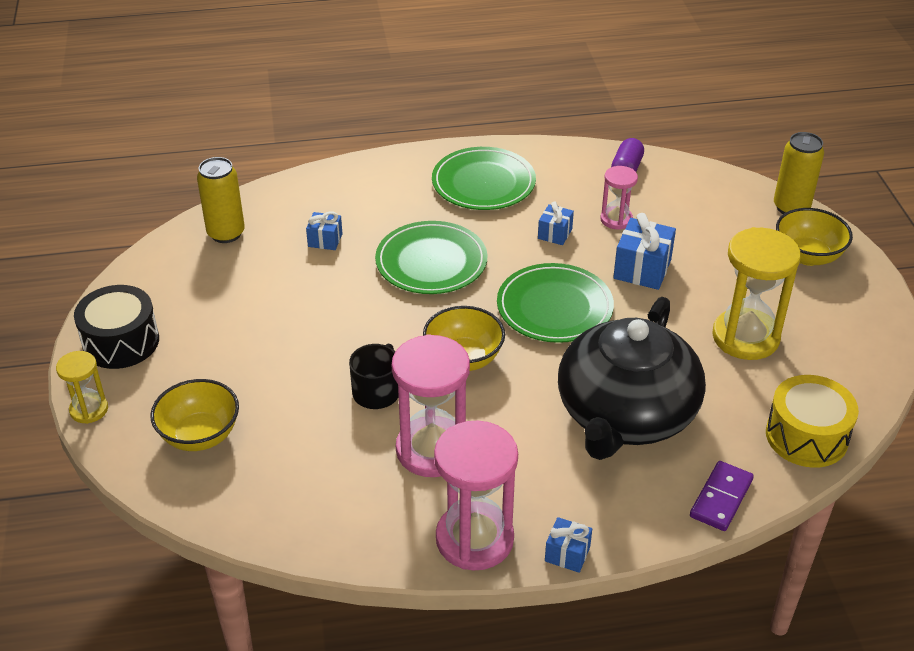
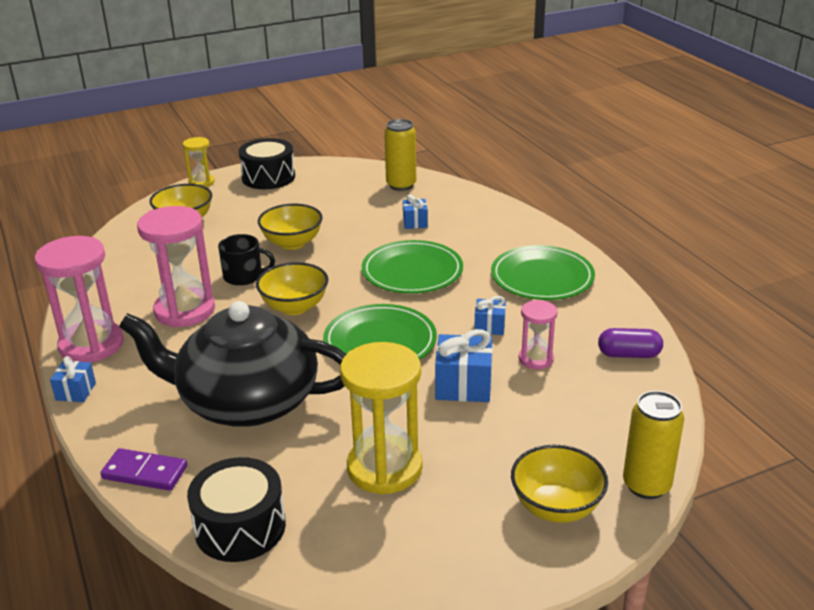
camera: 75 degrees right, 10 degrees down
yellow drum [766,375,859,468] -> black drum [187,457,286,562]
none -> yellow bowl [258,204,323,250]

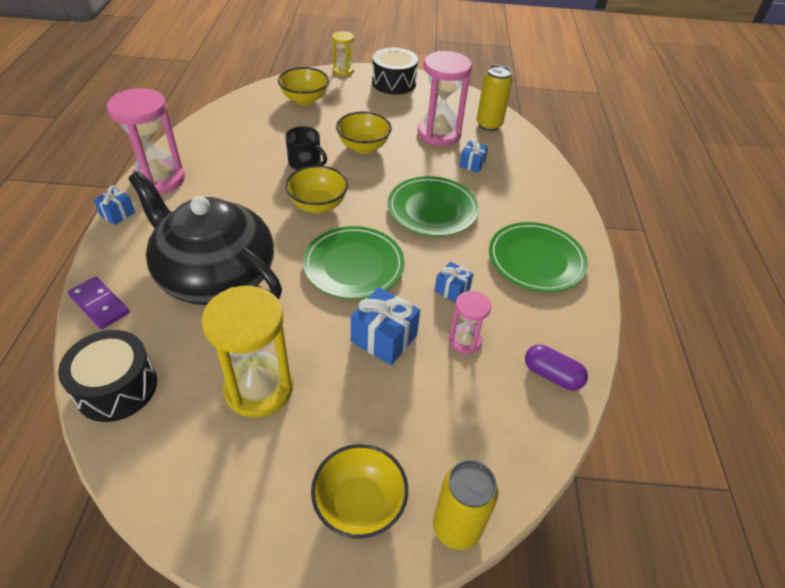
camera: 25 degrees right, 15 degrees up
pink hourglass [137,206,215,327] -> pink hourglass moved to [418,51,472,146]

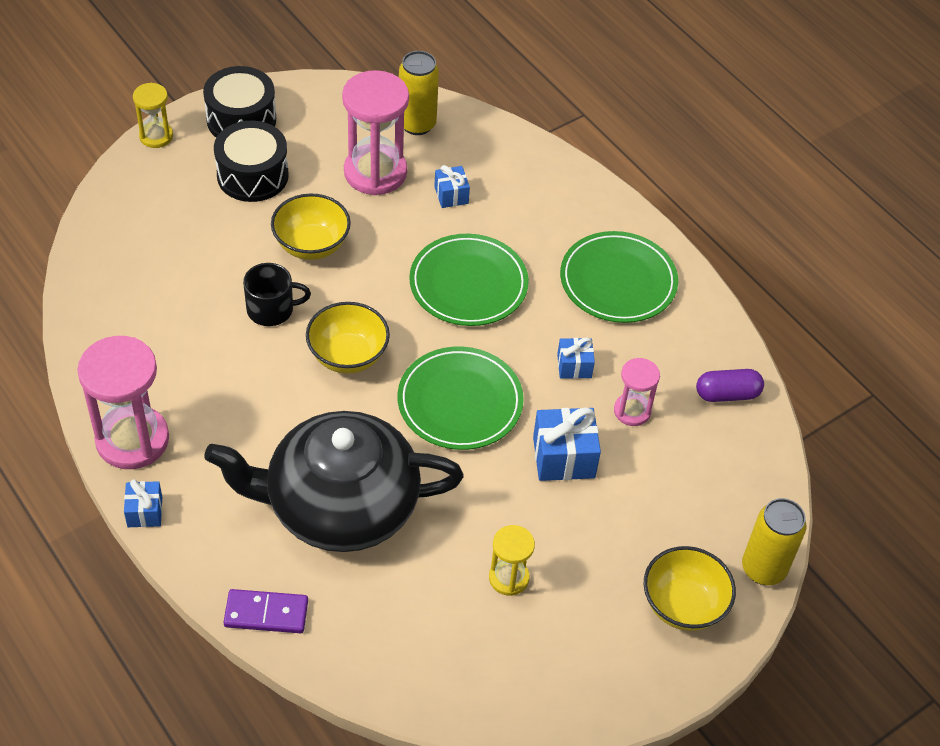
camera: 40 degrees left, 5 degrees up
black drum [58,330,157,422] -> black drum moved to [214,121,289,202]
yellow hourglass [201,286,293,418] -> yellow hourglass [489,525,535,596], size x0.53
yellow bowl [278,67,329,105] -> none

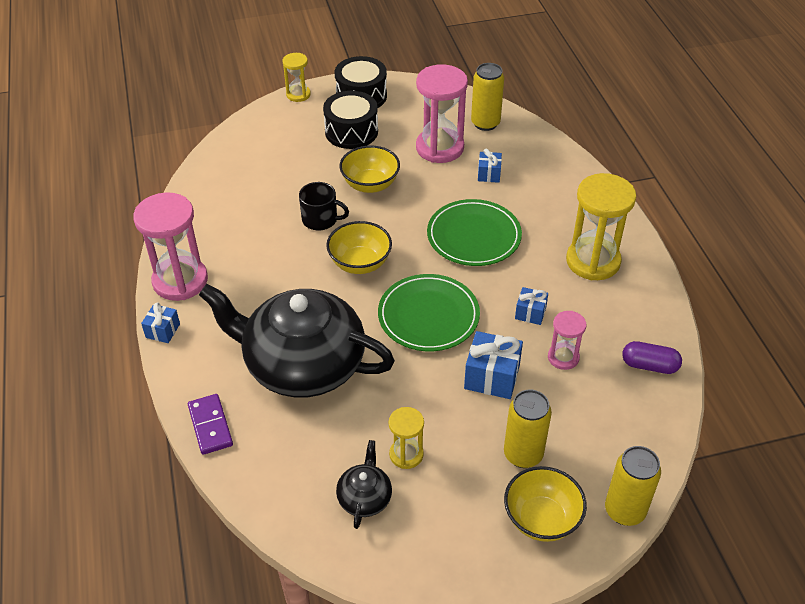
camera: 25 degrees right, 5 degrees down
purple domino [224,589,308,633] -> purple domino turned 45 degrees clockwise [188,394,233,455]
green plate [560,231,678,323] -> yellow hourglass [566,173,636,280]
none -> black teapot [336,440,392,529]
none -> yellow can [504,390,552,468]

